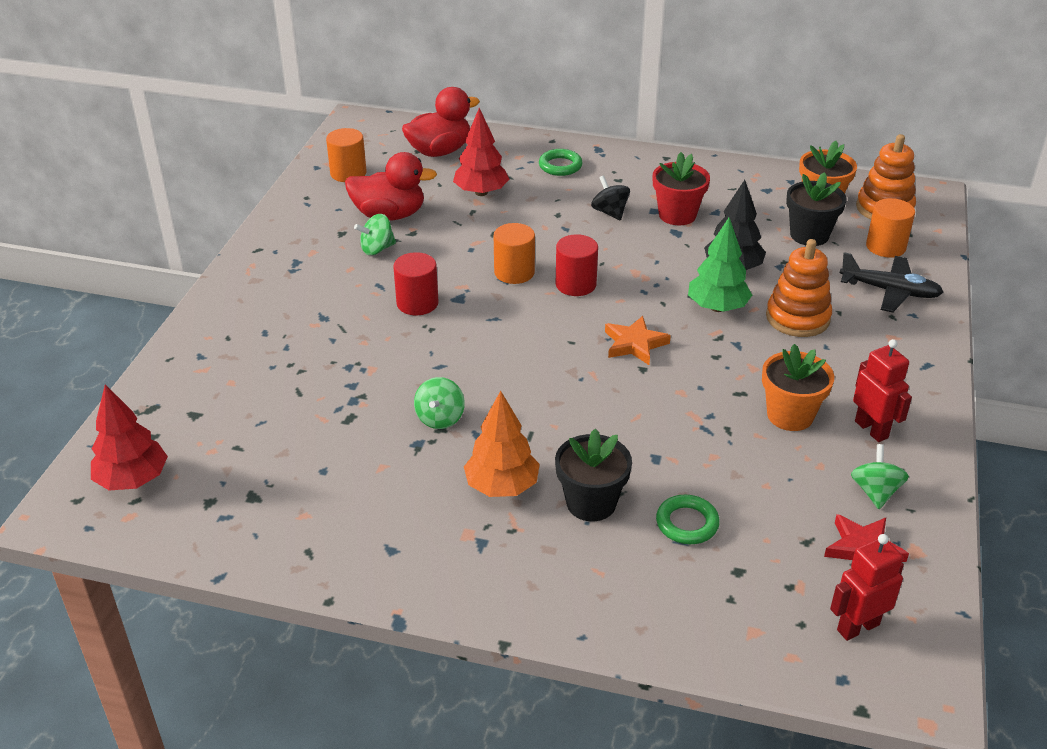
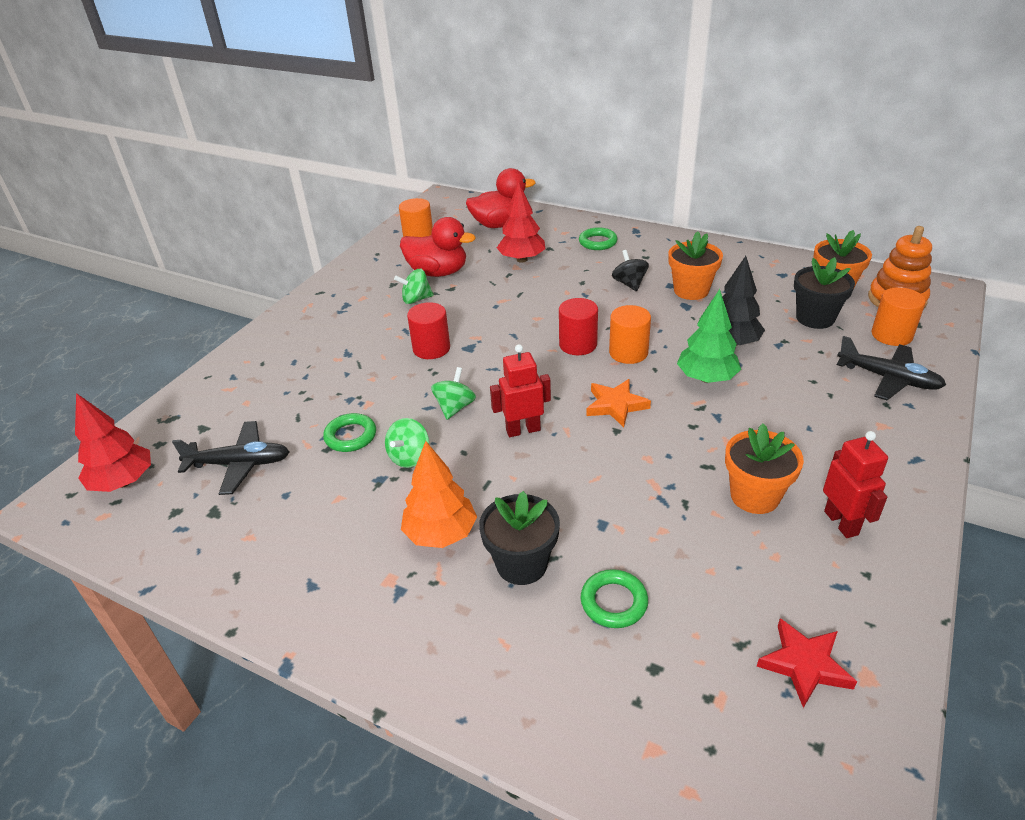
camera: 15 degrees right, 0 degrees up
orange cylinder [494,223,535,284] -> orange cylinder moved to [609,305,651,364]
red flower pot [653,152,710,225] -> orange flower pot [669,231,723,300]
orange stacking toy [766,239,832,337] -> none
red robot [830,534,904,641] -> red robot moved to [490,344,551,437]
green spinning top [851,444,909,509] -> green spinning top moved to [431,367,476,420]
none -> black plane [172,421,289,495]
none -> green ring [323,413,376,452]

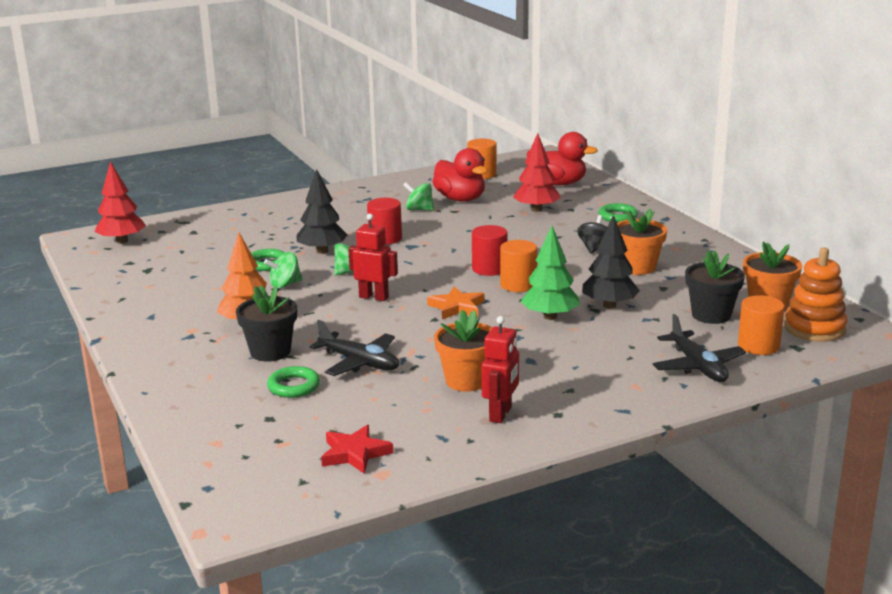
camera: 35 degrees right, 15 degrees down
black plane [172,421,289,495] -> black plane moved to [309,320,399,376]
none -> black tree [296,169,347,254]

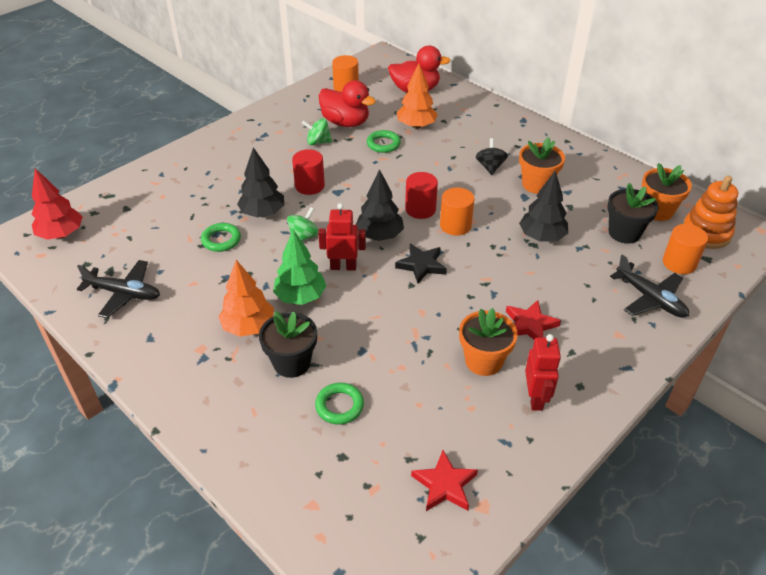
camera: 20 degrees left, 20 degrees up
green spinning top [264,252,303,289] -> none
black plane [309,320,399,376] -> black plane moved to [77,260,160,318]
orange star [427,287,485,319] -> black star [395,244,447,284]
red tree [513,133,561,212] -> orange tree [397,64,438,129]
green tree [521,226,580,320] -> green tree moved to [273,230,327,305]
green ring [598,203,638,223] -> green ring moved to [367,130,401,153]
none -> black tree [356,169,404,241]
none -> red star [506,300,561,340]

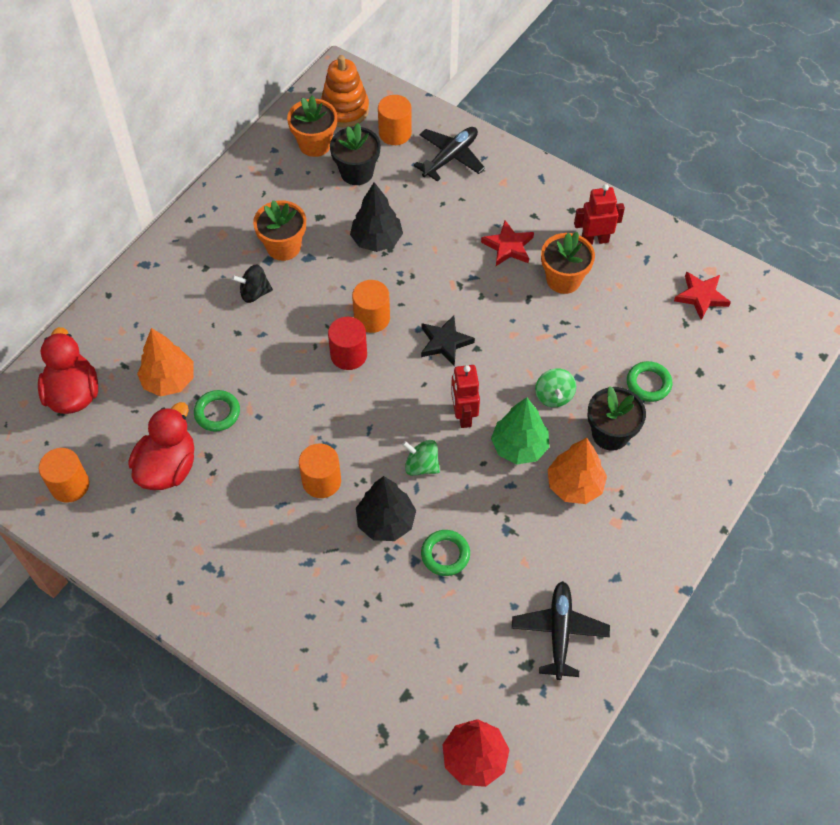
camera: 100 degrees left, 15 degrees up
red cylinder [292,149,325,195] -> orange cylinder [299,444,341,498]
green spinning top [302,118,332,145] -> green spinning top moved to [535,369,576,407]
black tree [356,169,404,241] -> none

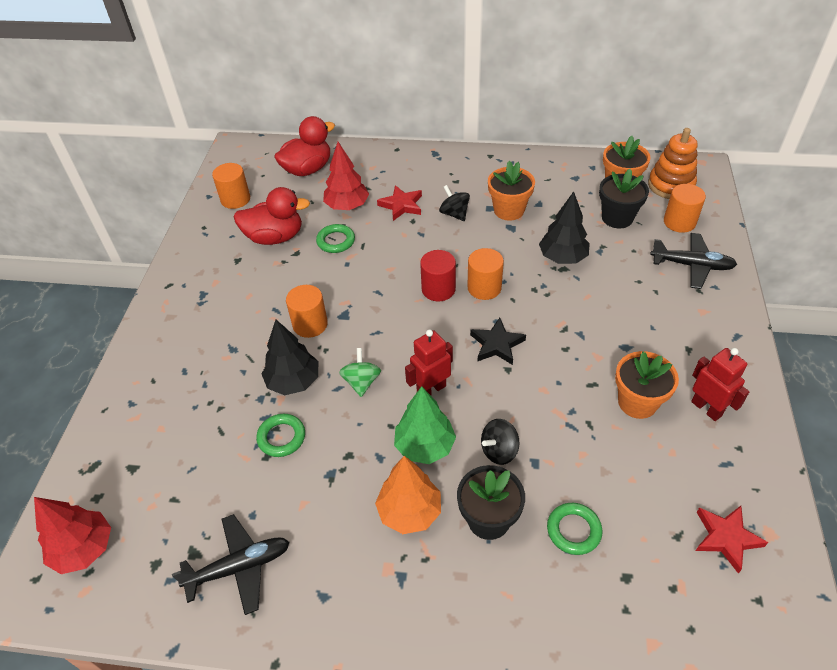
camera: 65 degrees right, 10 degrees down
orange tree [137,328,194,397] -> red tree [323,142,369,210]
red star [481,220,534,266] -> red star moved to [377,185,422,221]
green spinning top [535,369,576,407] -> black spinning top [481,419,520,465]

